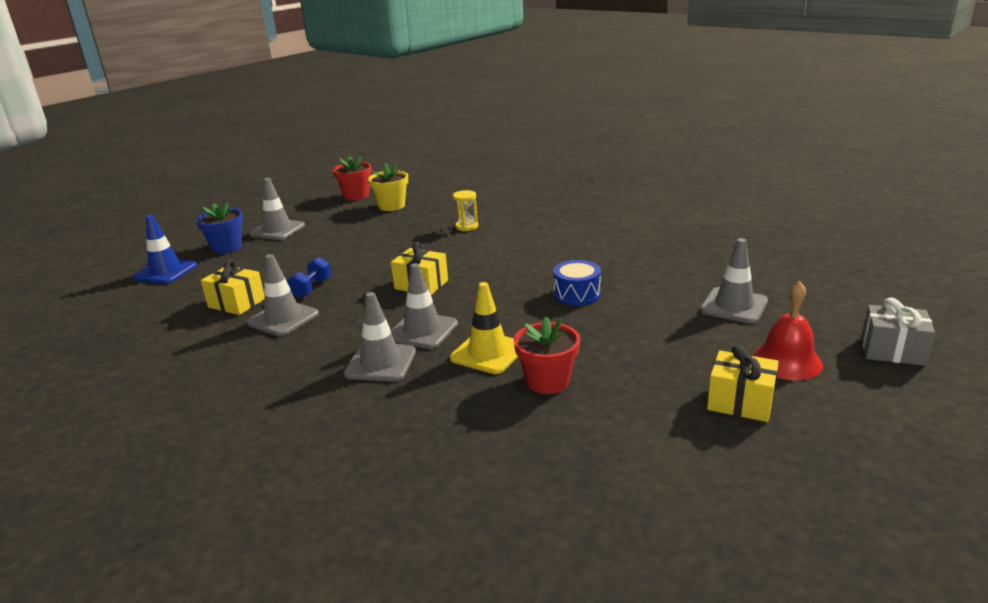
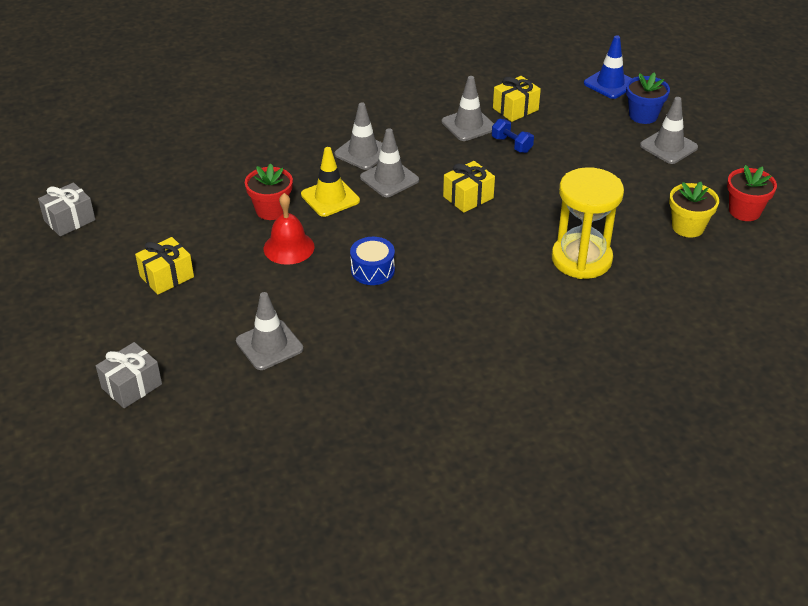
camera: 115 degrees right, 15 degrees up
yellow hourglass [453,190,478,231] -> yellow hourglass [552,167,624,279], size x2.30
red bell [752,281,823,380] -> red bell moved to [264,193,314,265]
none -> grey gift [38,182,96,236]

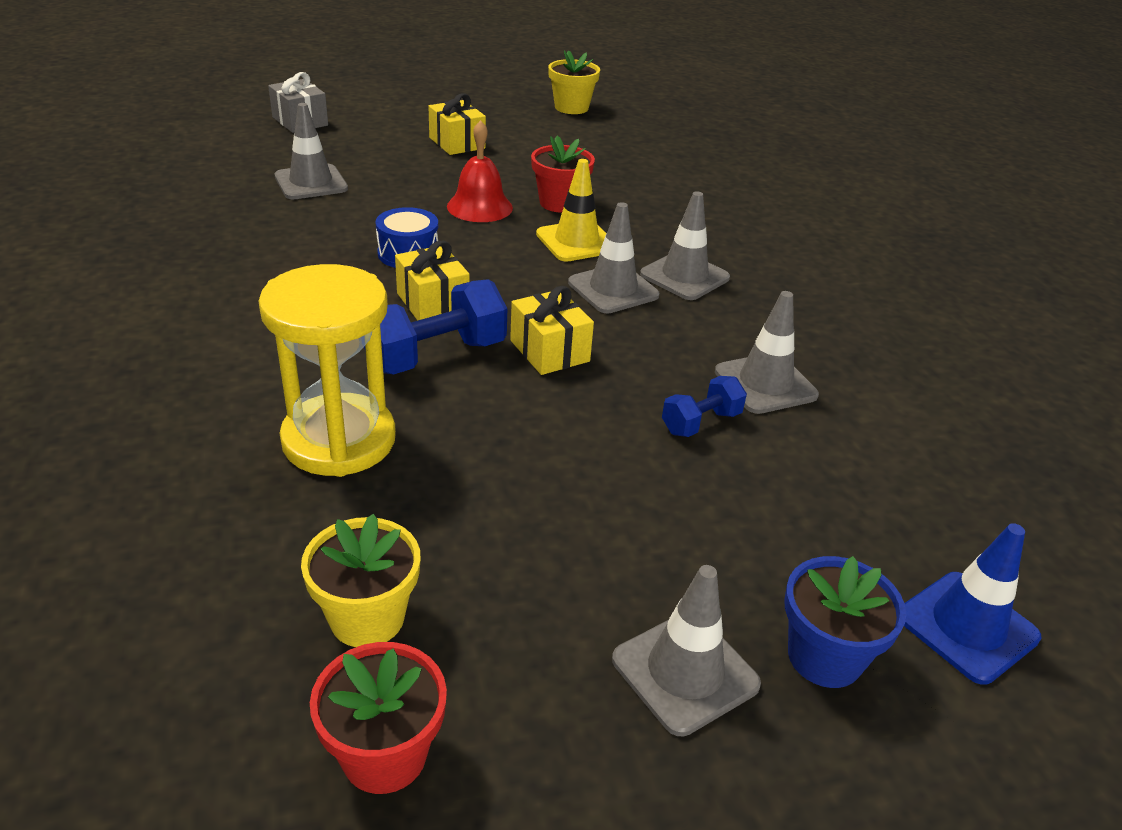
camera: 95 degrees right, 5 degrees down
grey gift [38,182,96,236] -> yellow flower pot [548,50,600,114]
yellow gift [493,76,541,122] -> yellow gift moved to [395,241,470,321]
none -> blue dumbbell [364,279,508,374]

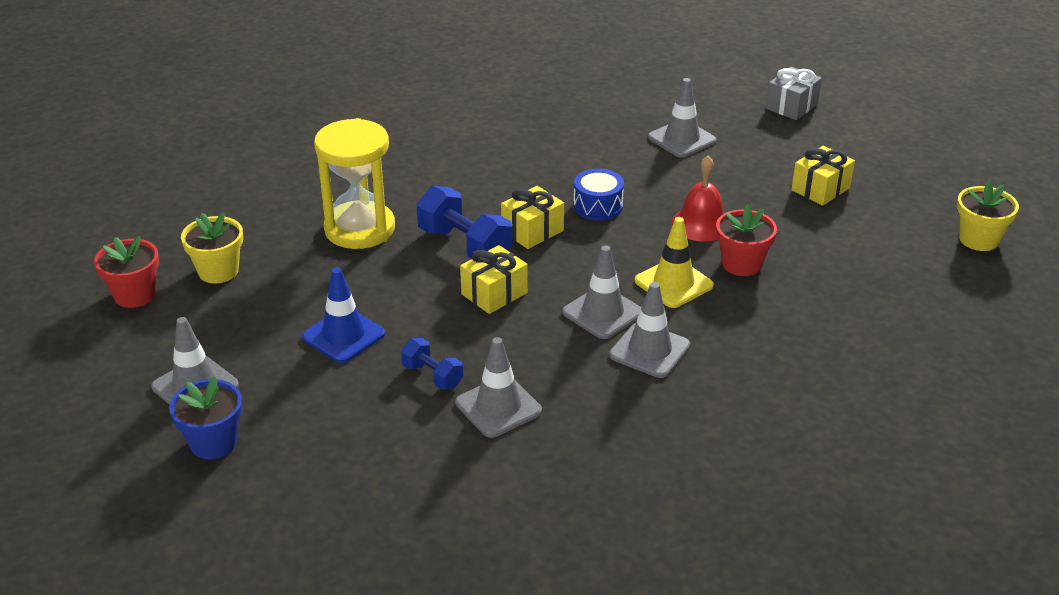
camera: 80 degrees right, 0 degrees up
blue traffic cone [904,523,1041,685] -> blue traffic cone moved to [302,268,385,363]

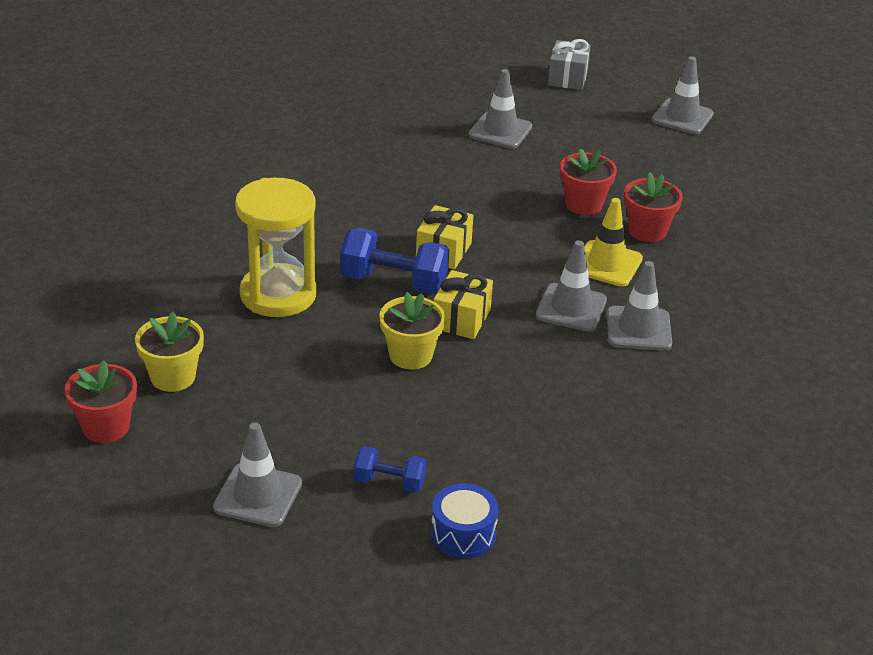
camera: 30 degrees left, 0 degrees up
blue flower pot [169,377,242,459] -> none
blue traffic cone [302,268,385,363] -> none
blue dumbbell [401,338,463,390] -> blue dumbbell moved to [354,446,426,493]
grey traffic cone [455,337,542,438] -> grey traffic cone moved to [652,56,714,134]
blue drum [573,169,624,221] -> blue drum moved to [431,484,499,558]
red bell [672,156,724,242] -> red flower pot [560,148,617,215]
yellow gift [791,146,855,206] -> none
yellow flower pot [957,180,1019,251] -> yellow flower pot moved to [379,292,445,370]

